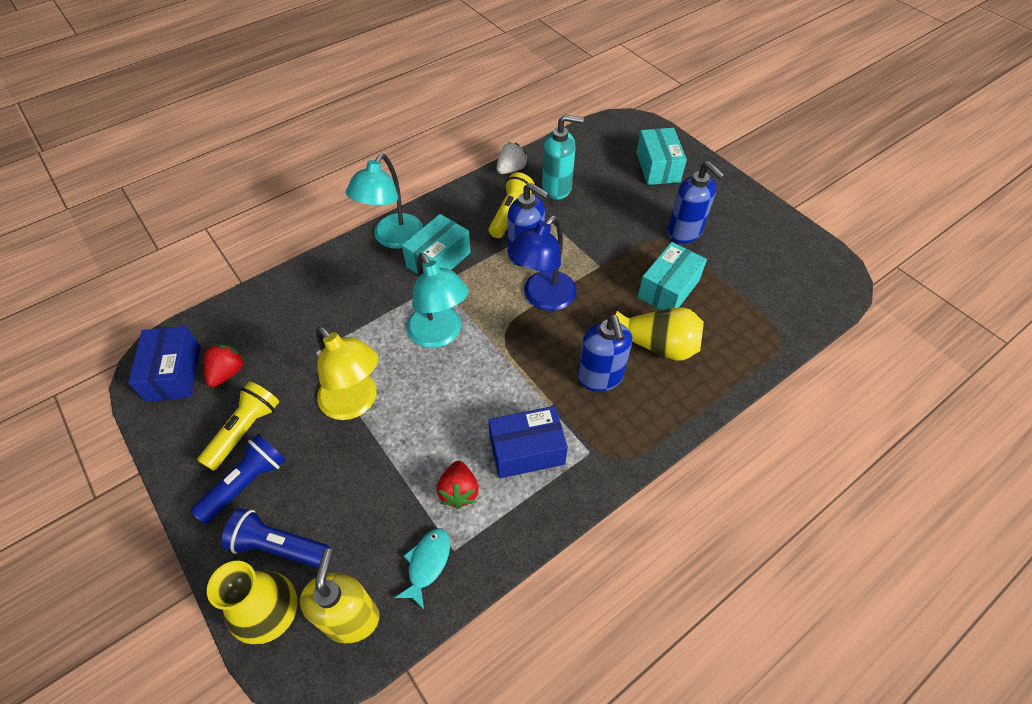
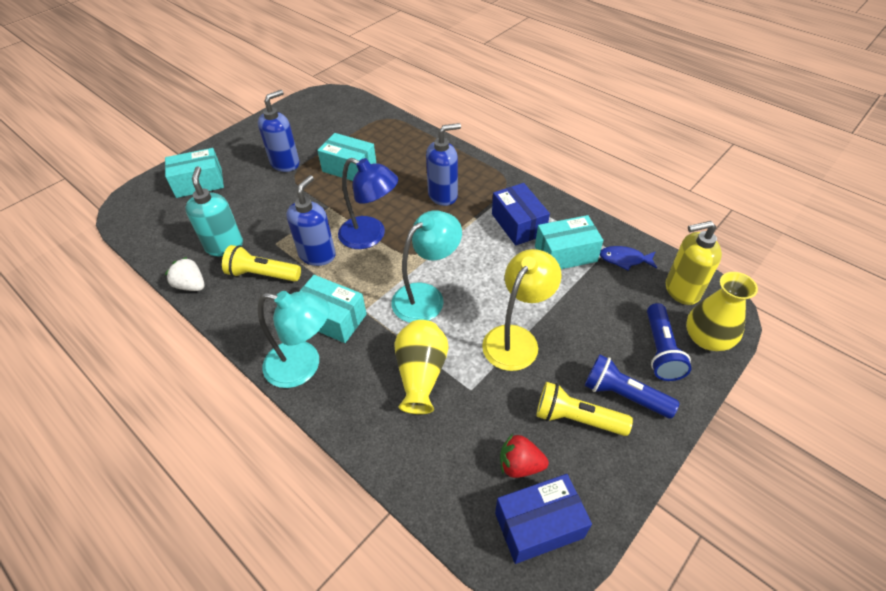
camera: 100 degrees left, 5 degrees down
turquoise fish [395,528,450,609] -> blue fish [600,246,657,270]
red strawberry [437,461,479,509] -> turquoise box [535,215,603,269]
yellow vase [616,307,704,361] -> yellow vase moved to [394,320,449,414]

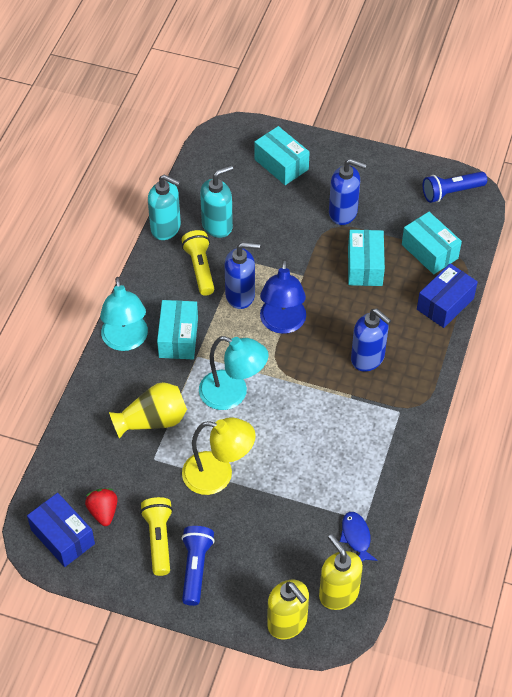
camera: 65 degrees right, 5 degrees up
white strawberry [165,257,205,291] -> turquoise soap dispenser [148,174,181,240]
blue box [492,183,550,246] -> blue box moved to [417,263,478,328]
turquoise box [535,215,603,269] -> turquoise box moved to [402,212,462,274]
blue flashlight [647,303,691,381] -> blue flashlight moved to [423,172,487,203]
yellow vase [686,272,758,351] -> yellow soap dispenser [267,580,309,639]

